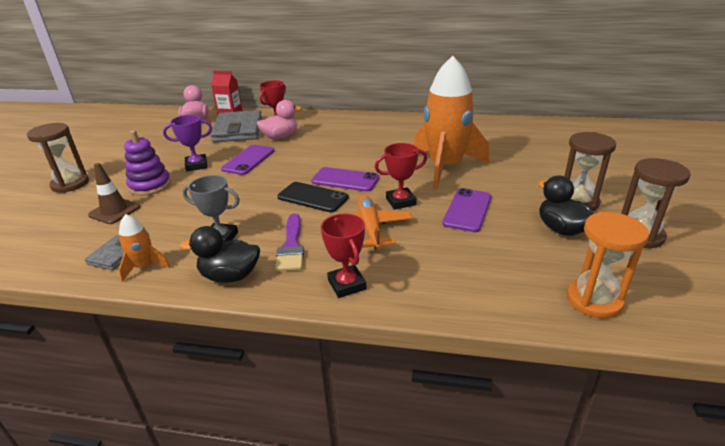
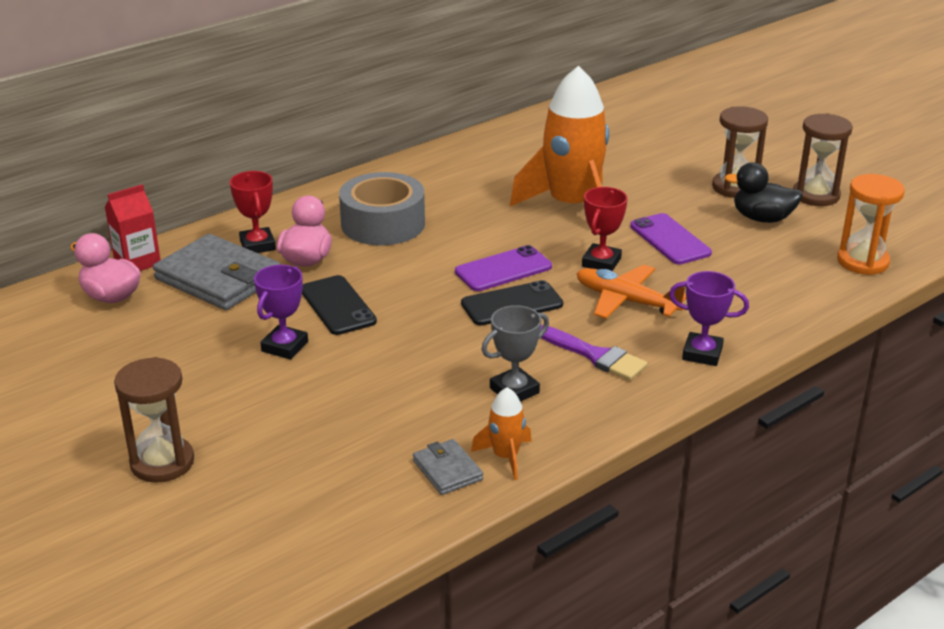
camera: 50 degrees left, 0 degrees up
brown traffic cone [88,163,140,224] -> none
purple stacking toy [124,130,171,196] -> none
black duck [180,226,260,283] -> none
purple phone [221,145,274,175] -> black phone [302,275,377,335]
red trophy [321,214,367,298] -> purple trophy [669,271,749,366]
none -> grey tape [339,172,425,245]

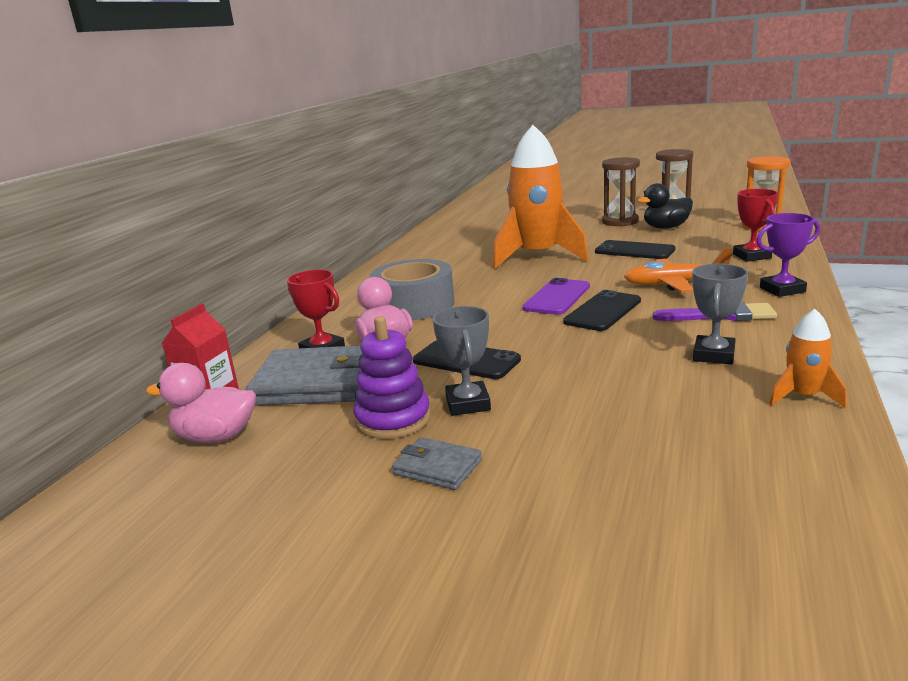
camera: 30 degrees left, 10 degrees down
brown hourglass [114,357,194,483] -> none
purple trophy [254,265,308,359] -> grey trophy [433,306,491,416]
grey wallet [413,439,483,495] -> grey wallet moved to [392,437,482,490]
red trophy [582,187,628,271] -> red trophy moved to [733,189,778,262]
purple phone [630,213,712,265] -> black phone [595,240,675,259]
none -> purple stacking toy [353,316,431,439]

